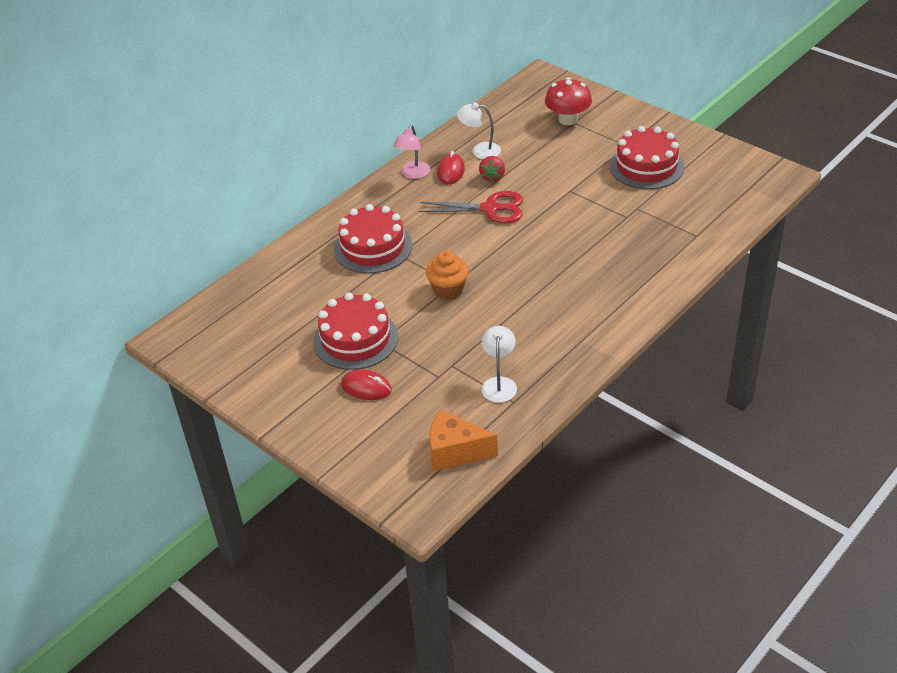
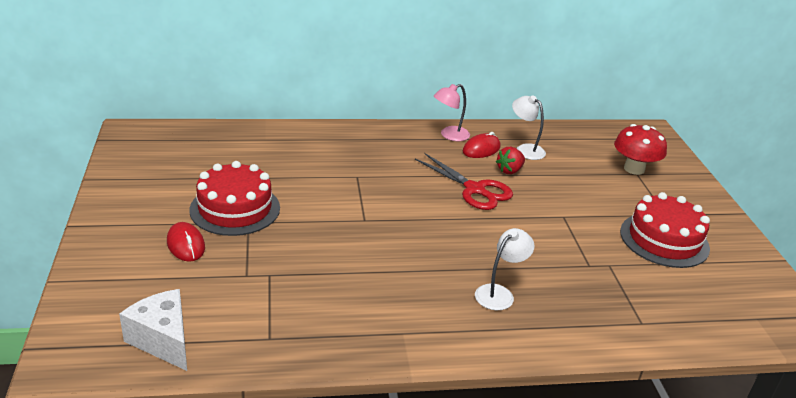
camera: 35 degrees right, 10 degrees down
red cake [334,204,412,274] -> none
orange cupcake [426,250,469,300] -> none
orange cheese [429,409,498,471] -> white cheese [119,289,187,371]
white lamp [482,326,517,403] -> white lamp moved to [475,228,534,310]

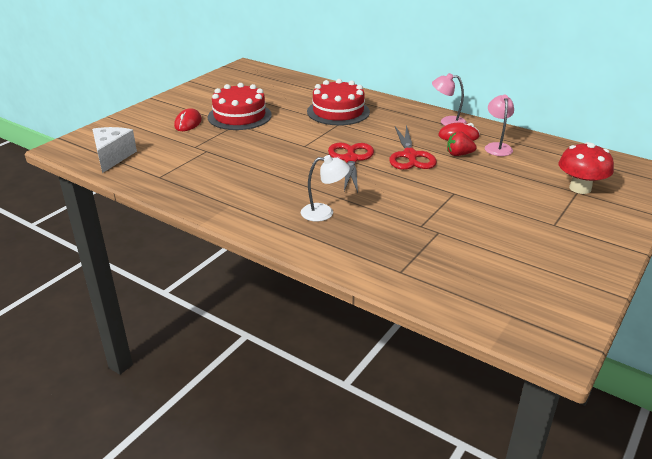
camera: 45 degrees right, 0 degrees up
white lamp [512,95,546,160] -> pink lamp [485,95,514,156]
red cake [620,192,710,268] -> red cake moved to [307,79,370,125]
none -> red scissors [328,143,374,193]

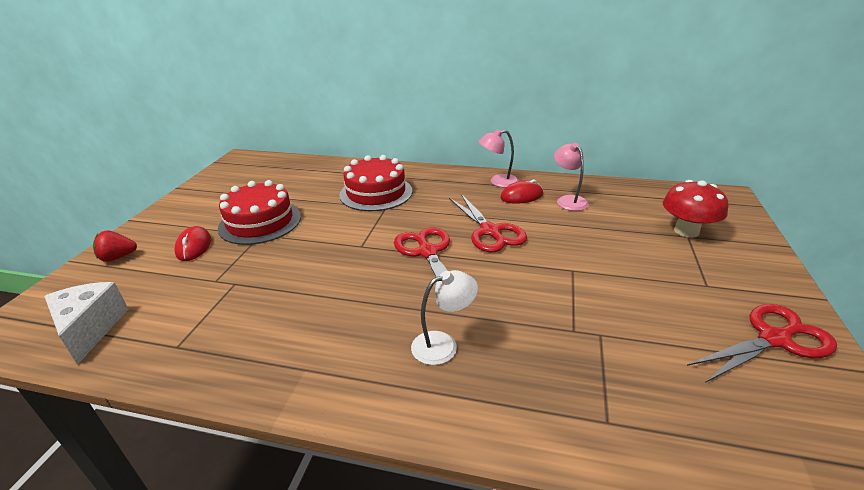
camera: 20 degrees left, 0 degrees up
red strawberry [447,131,477,156] -> red strawberry moved to [93,230,137,262]
none -> red scissors [687,304,837,383]

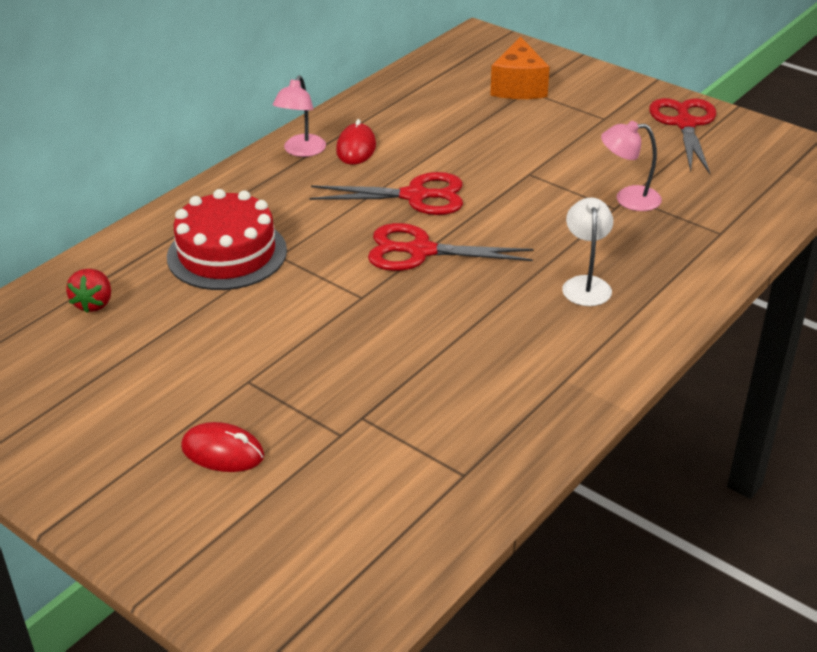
camera: 65 degrees left, 5 degrees up
white cheese [44,282,128,365] -> none
red strawberry [93,230,137,262] -> red strawberry moved to [66,269,111,313]
red cake [218,180,301,245] -> none
pink lamp [554,143,589,211] -> pink lamp moved to [601,121,662,211]
red mushroom [663,180,728,238] -> orange cheese [490,36,550,99]

